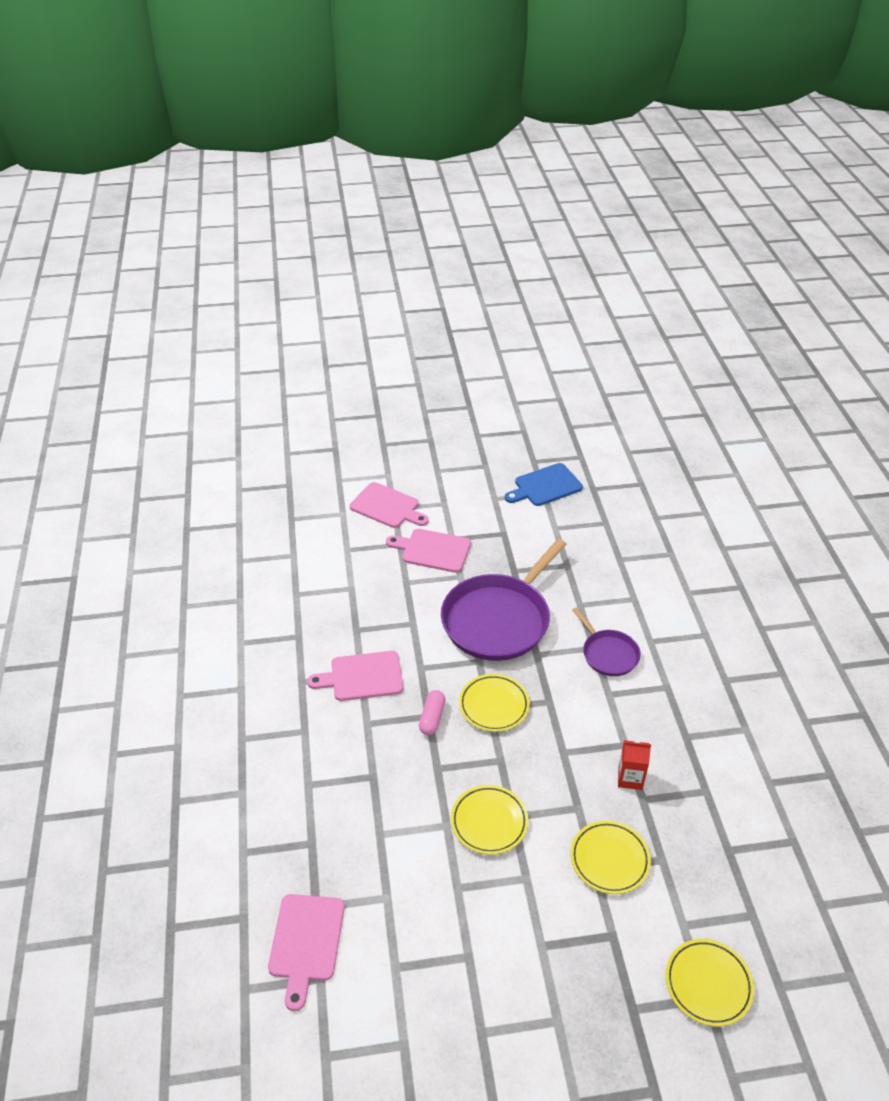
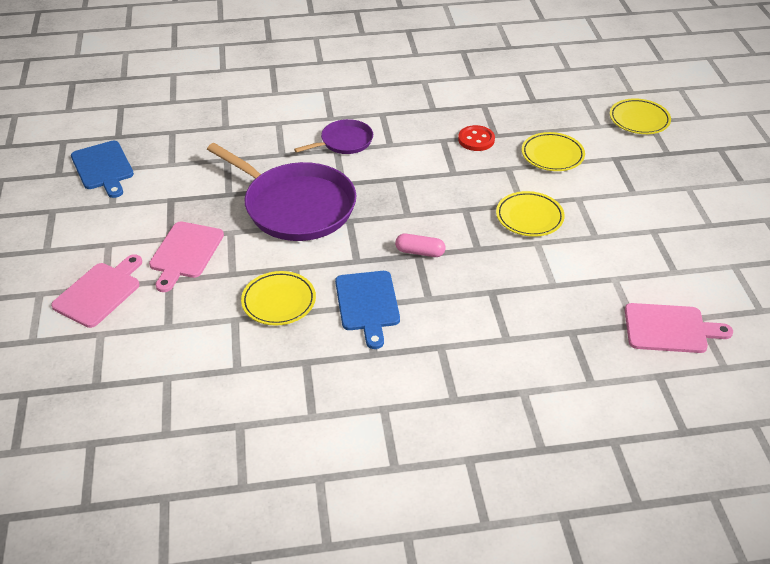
camera: 90 degrees left, 0 degrees up
pink cutting board [307,651,403,701] -> blue cutting board [335,271,400,349]
yellow plate [459,674,530,732] -> yellow plate moved to [241,271,316,326]
red carton [618,740,651,790] -> red button [458,125,495,151]

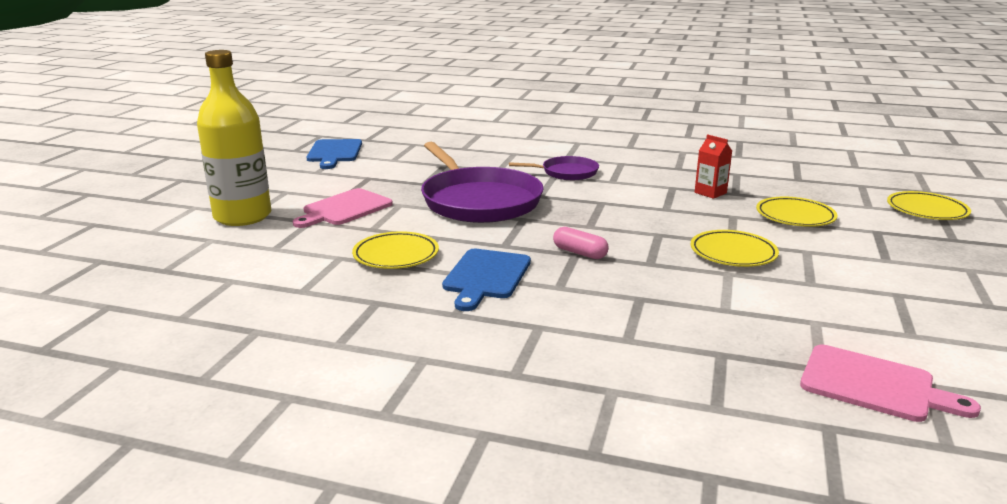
camera: 25 degrees right, 20 degrees down
pink cutting board [51,254,142,328] -> yellow bottle [197,50,271,226]
red button [458,125,495,151] -> red carton [695,134,732,199]

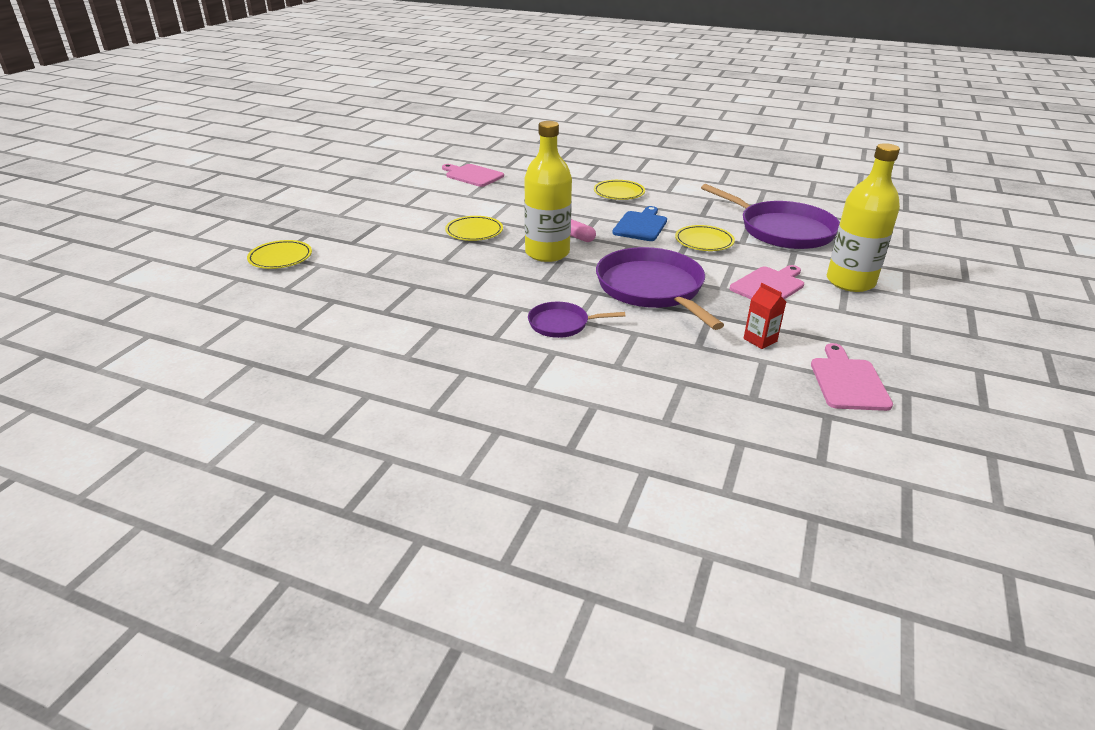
camera: 175 degrees left, 10 degrees up
blue cutting board [307,139,362,169] -> pink cutting board [811,343,893,411]
red carton [695,134,732,199] -> red carton moved to [743,283,786,349]
yellow plate [756,197,837,227] -> yellow plate moved to [594,180,645,200]
none -> yellow bottle [524,121,572,262]
none -> purple pan [701,184,840,249]

